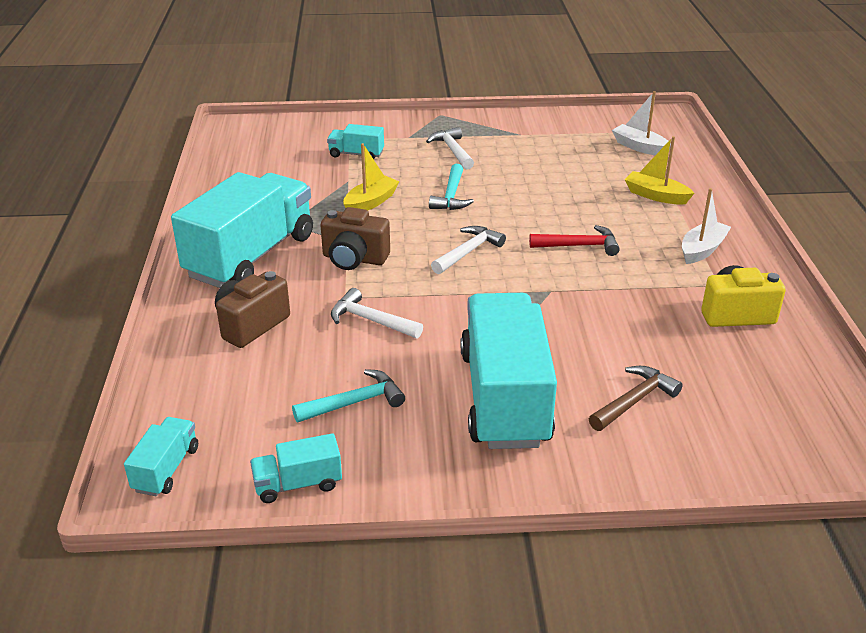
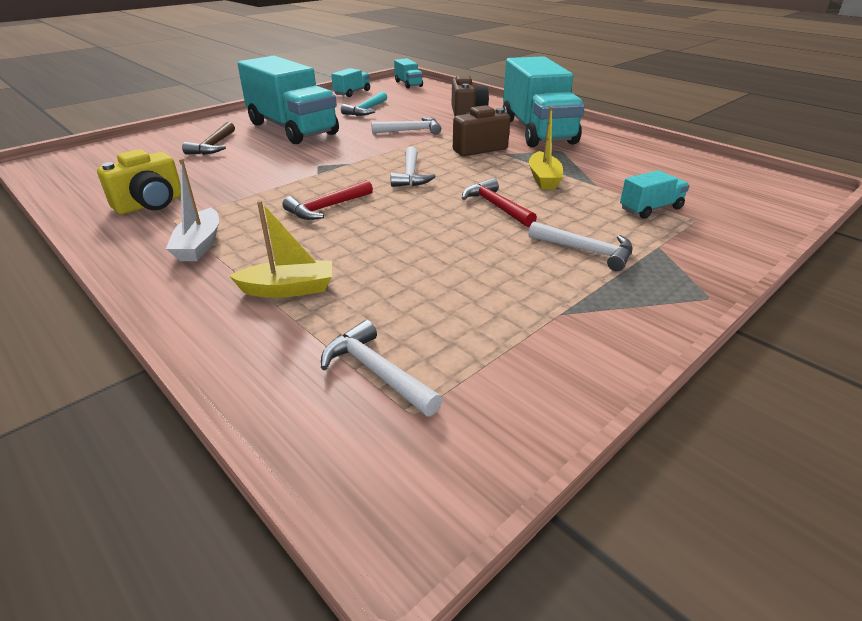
camera: 140 degrees right, 0 degrees up
turquoise hammer [429,164,474,210] -> red hammer [462,178,537,227]
white boat [612,91,671,155] -> white hammer [321,320,442,416]

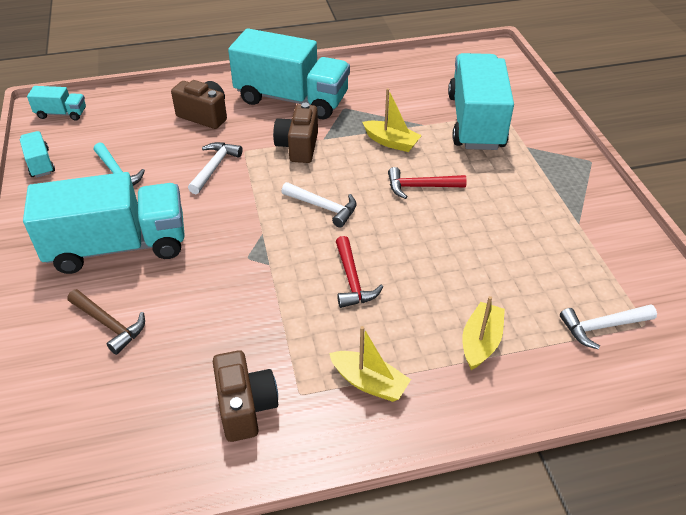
camera: 60 degrees left, 10 degrees up
yellow camera [97,149,181,214] -> brown camera [213,350,278,442]
white boat [166,159,219,261] -> yellow boat [329,326,411,402]
white hammer [528,221,633,271] -> none
turquoise truck [620,170,690,219] -> turquoise truck [448,53,514,150], size x2.28

